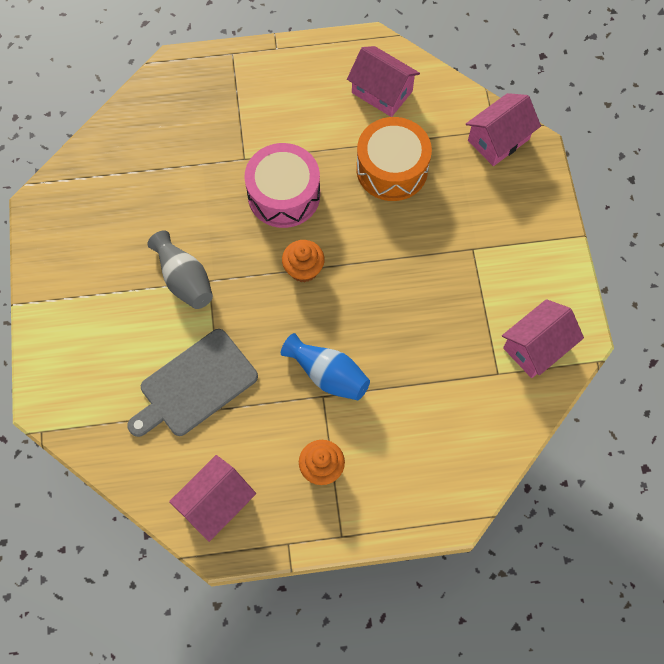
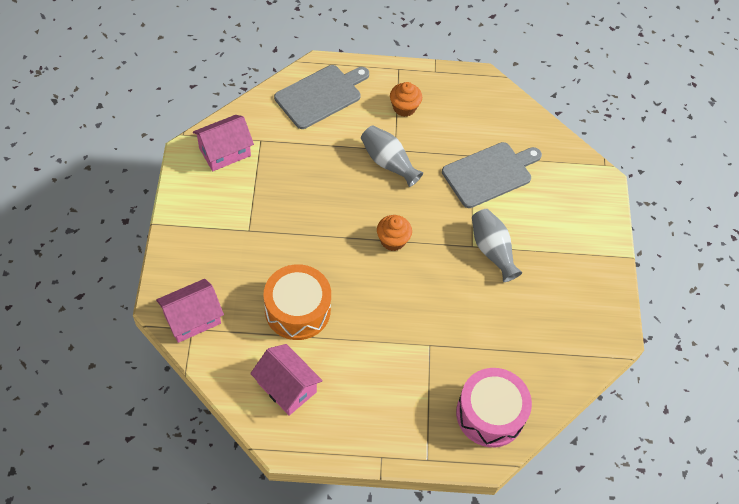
camera: 175 degrees left, 10 degrees down
pink house [169,455,256,542] -> none
pink drum [245,143,320,228] -> pink drum moved to [456,368,532,447]
blue vase [281,333,370,400] -> grey vase [361,125,423,187]
none -> grey cutting board [274,65,369,129]

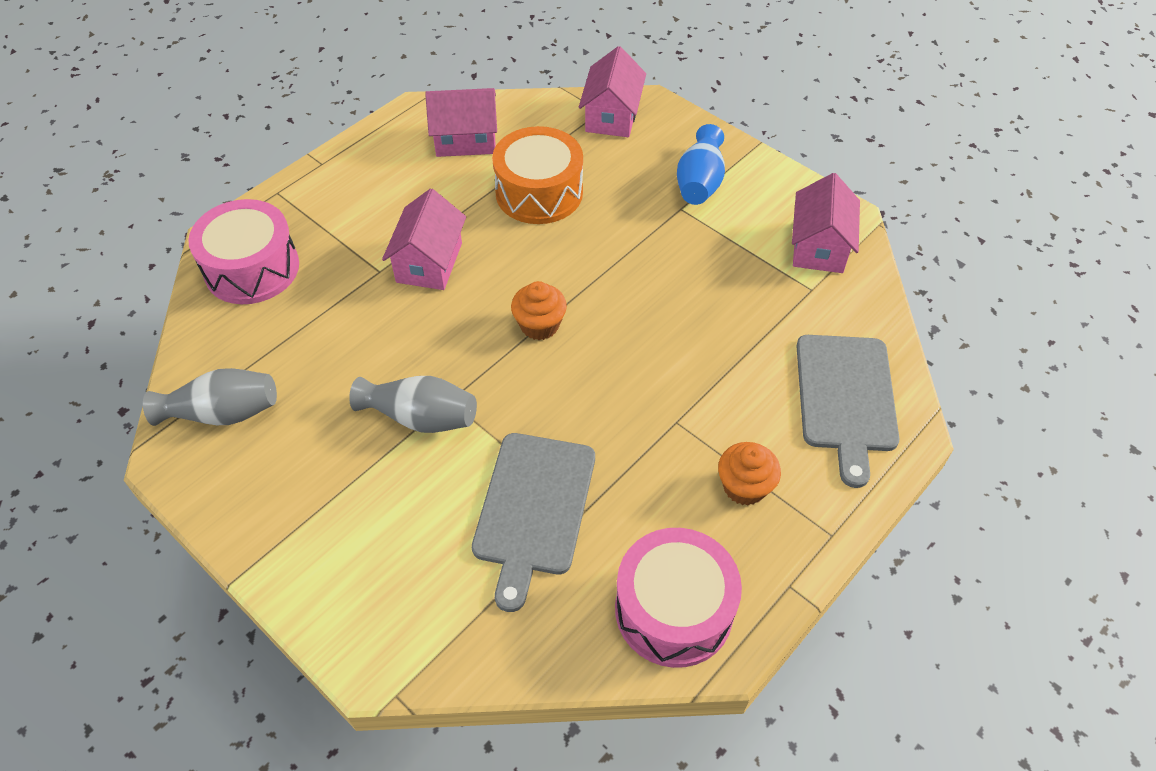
camera: 135 degrees right, 5 degrees down
grey vase [361,125,423,187] -> grey vase moved to [143,368,277,426]
none -> pink house [382,188,466,290]
none -> pink drum [615,528,742,668]
none -> blue vase [677,124,725,205]

